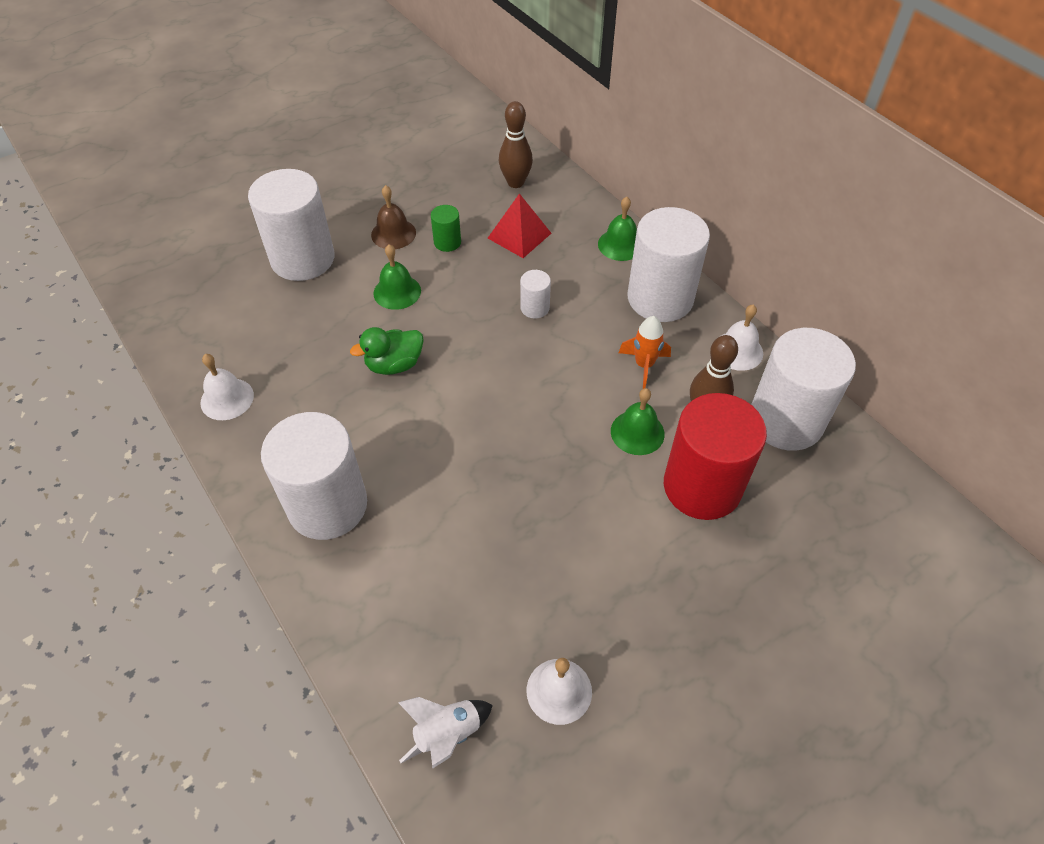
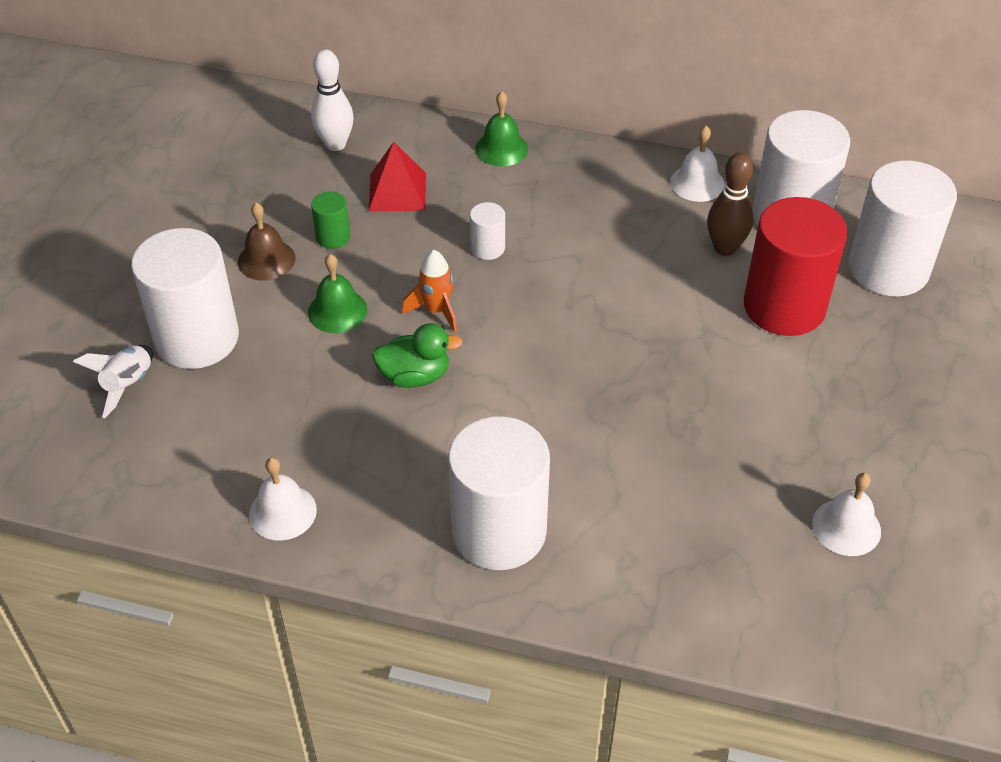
camera: 40 degrees left, 5 degrees down
green duck [350,327,424,375] -> green duck turned 120 degrees counterclockwise [372,323,463,388]
white rocket [398,697,493,768] -> white rocket moved to [73,345,153,418]
brown bowling pin [499,101,533,188] -> white bowling pin [311,49,354,151]
green bell [611,388,665,455] -> none
orange rocket [619,316,671,389] -> orange rocket moved to [402,250,457,333]
white cylinder [628,207,710,322] -> white cylinder moved to [849,160,957,296]

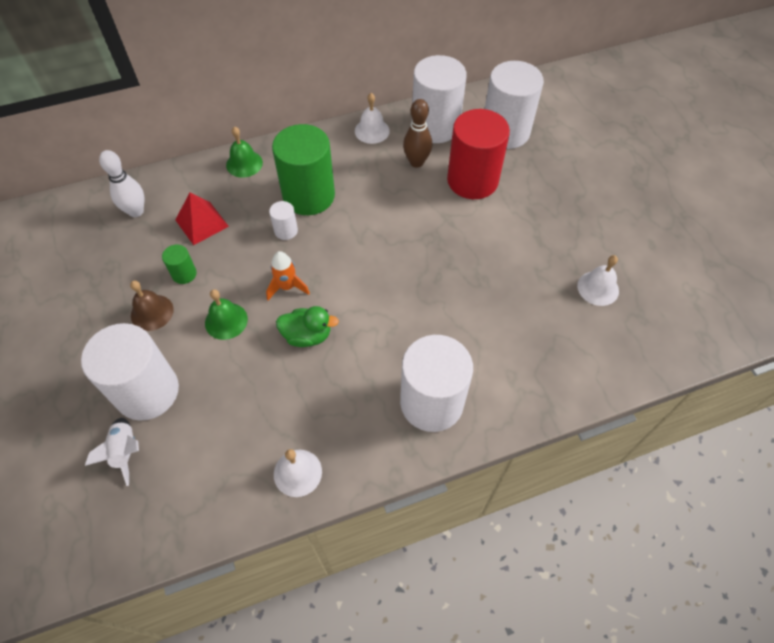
camera: 35 degrees left, 10 degrees up
green duck [372,323,463,388] -> green duck turned 45 degrees clockwise [276,306,339,347]
none -> green cylinder [272,124,335,215]

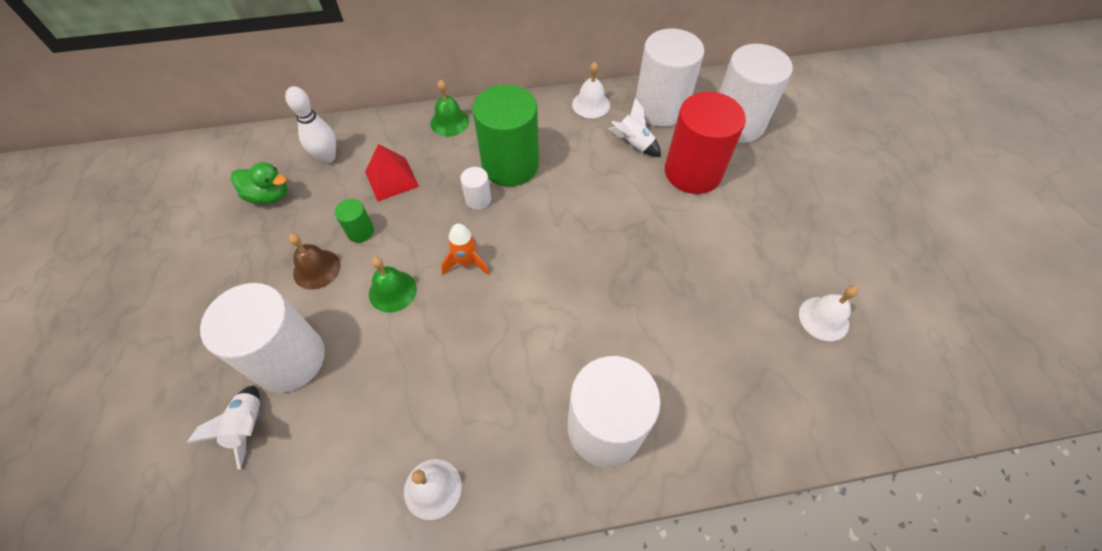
camera: 10 degrees right, 0 degrees up
green duck [276,306,339,347] -> green duck moved to [231,162,287,204]
brown bowling pin [403,99,432,168] -> white rocket [609,98,661,157]

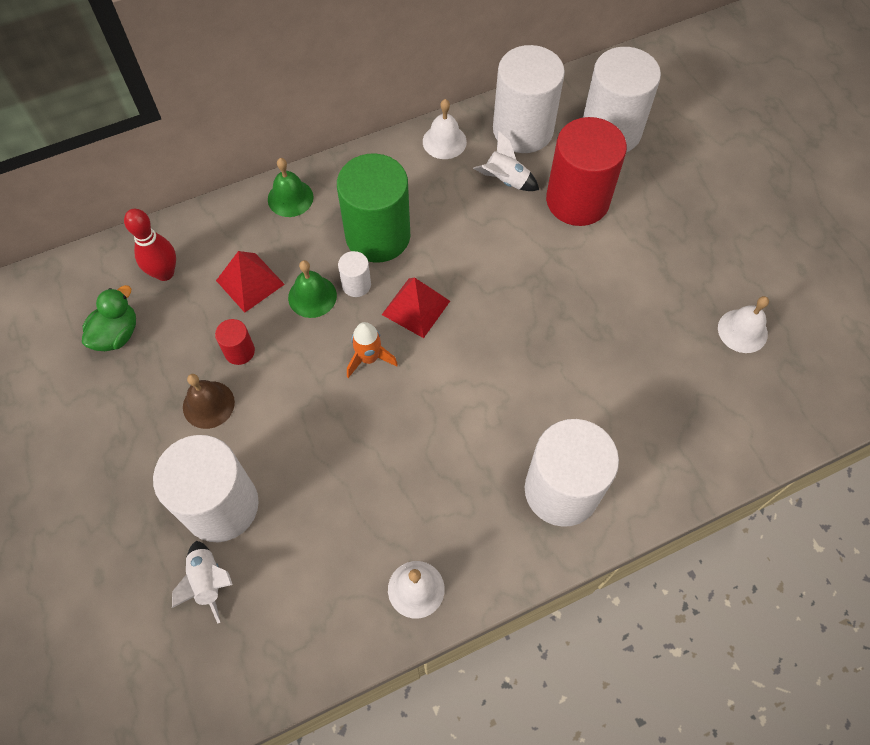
camera: 15 degrees left, 5 degrees up
green duck [231,162,287,204] -> green duck turned 60 degrees counterclockwise [82,285,136,351]
white bowling pin [285,86,336,163] -> red bowling pin [124,209,176,281]
green cylinder [335,199,374,243] -> red cylinder [215,319,255,365]
green bell [369,257,417,313] -> green bell moved to [288,260,337,318]
none -> red pyramid [382,277,450,338]

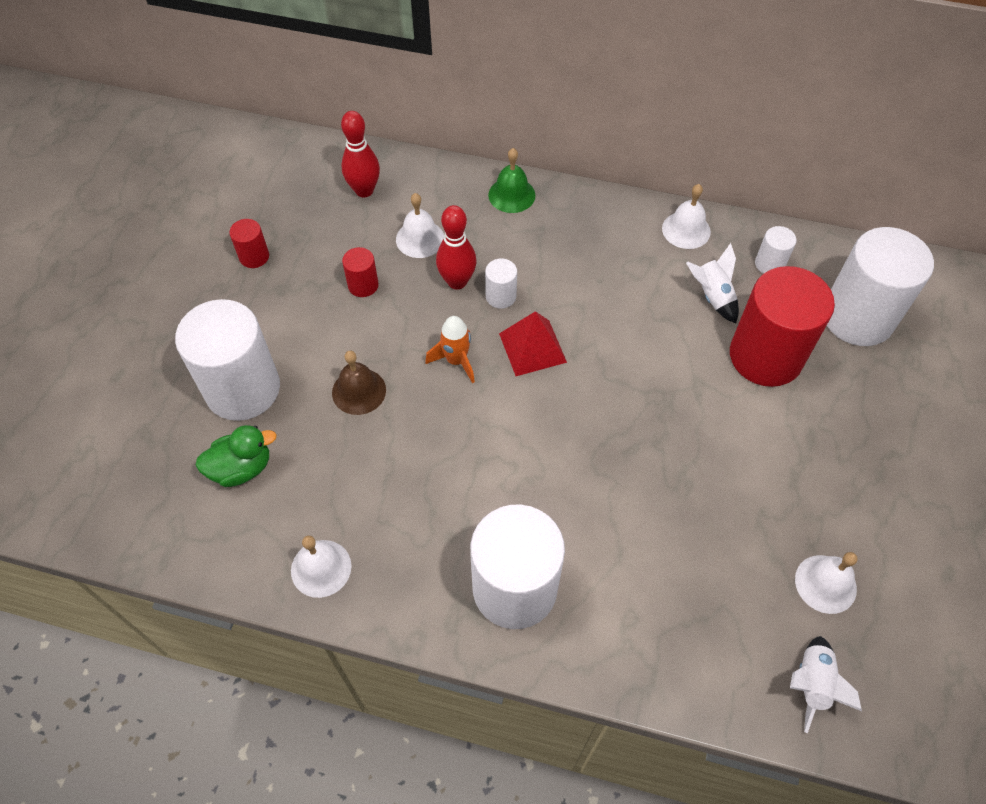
camera: 40 degrees right, 5 degrees down
green duck [82,285,136,351] -> green duck moved to [195,425,277,487]
white rocket [172,541,233,624] -> white rocket moved to [790,636,862,733]
brown bell [183,374,235,429] -> brown bell moved to [332,351,386,415]
red pyramid [216,251,285,313] -> white bell [396,193,444,258]
green bell [288,260,337,318] -> red bowling pin [436,205,477,290]
green cylinder [337,153,410,263] -> none
white cylinder [493,45,565,153] -> white cylinder [755,226,797,274], size x0.44
none -> red cylinder [229,219,269,268]

